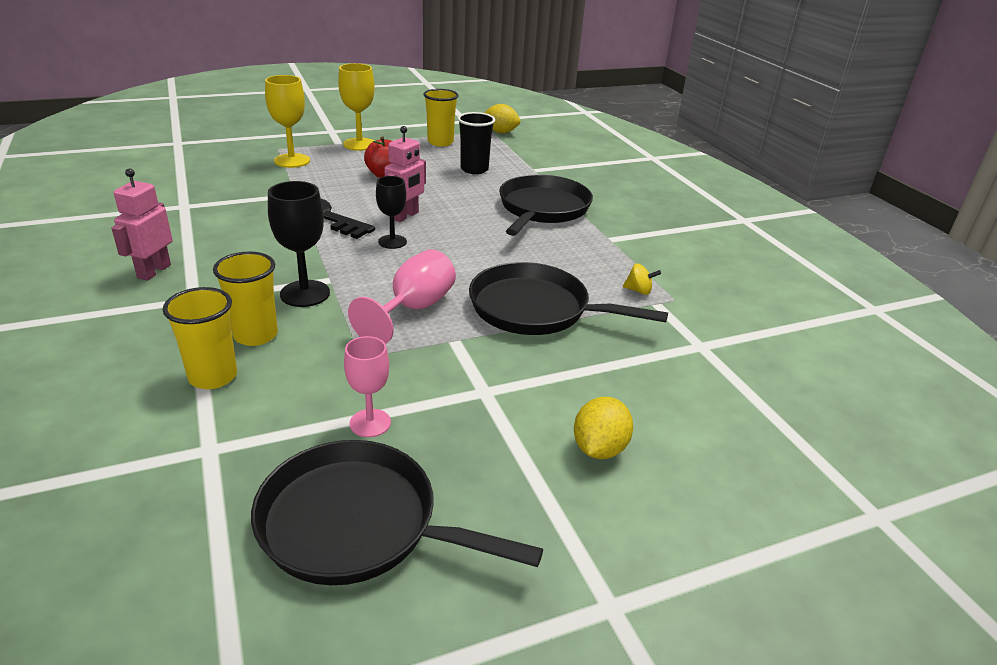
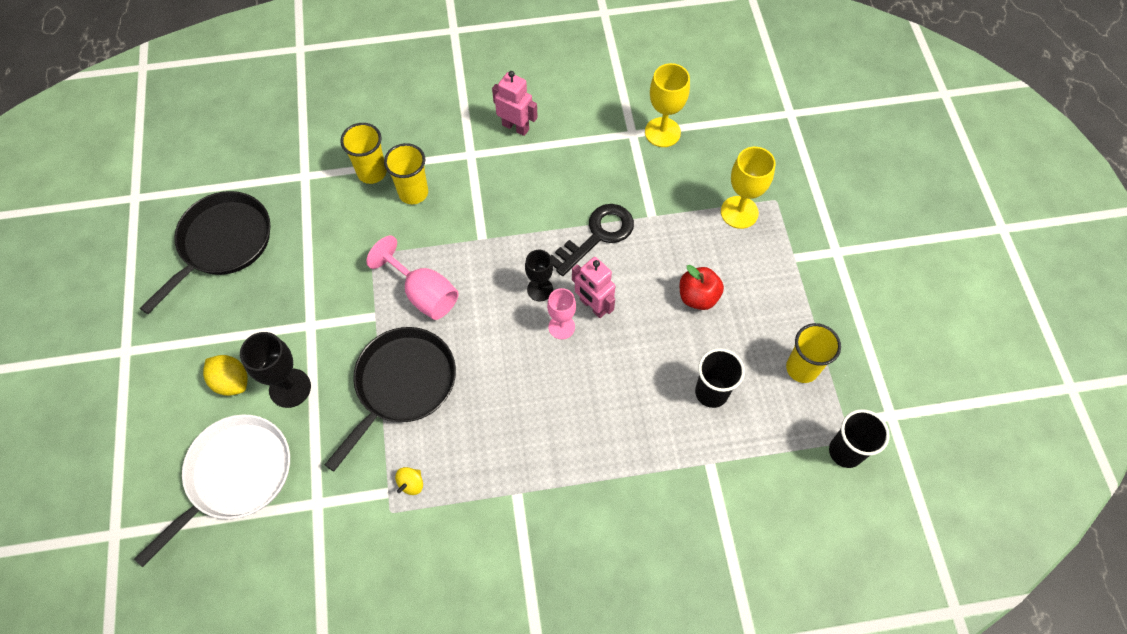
camera: 105 degrees right, 30 degrees up
black goblet [268,181,330,307] -> black goblet moved to [240,332,311,408]
yellow goblet [338,63,375,151] -> yellow goblet moved to [645,63,690,147]
pink goblet [344,336,391,437] -> pink goblet moved to [547,288,576,339]
yellow lemon [484,104,520,133] -> black cup [829,409,890,468]
black pan [499,174,593,236] -> none
none -> white pan [134,414,290,567]

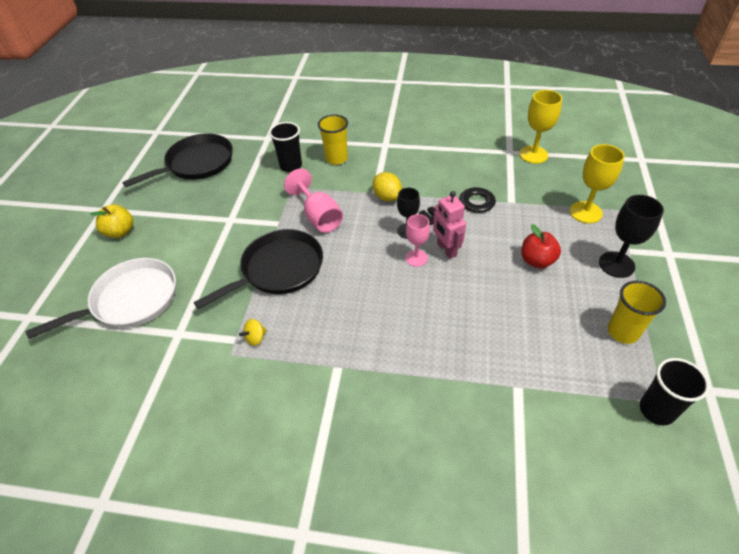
camera: 20 degrees right, 15 degrees down
yellow lemon [203,355,248,396] -> yellow lemon moved to [373,172,402,202]
black goblet [240,332,311,408] -> black goblet moved to [599,195,664,278]
yellow cup [340,123,387,184] -> none
pink robot [492,71,538,136] -> none
black cup [695,348,745,408] -> black cup moved to [269,122,302,172]
none -> yellow apple [90,204,133,238]

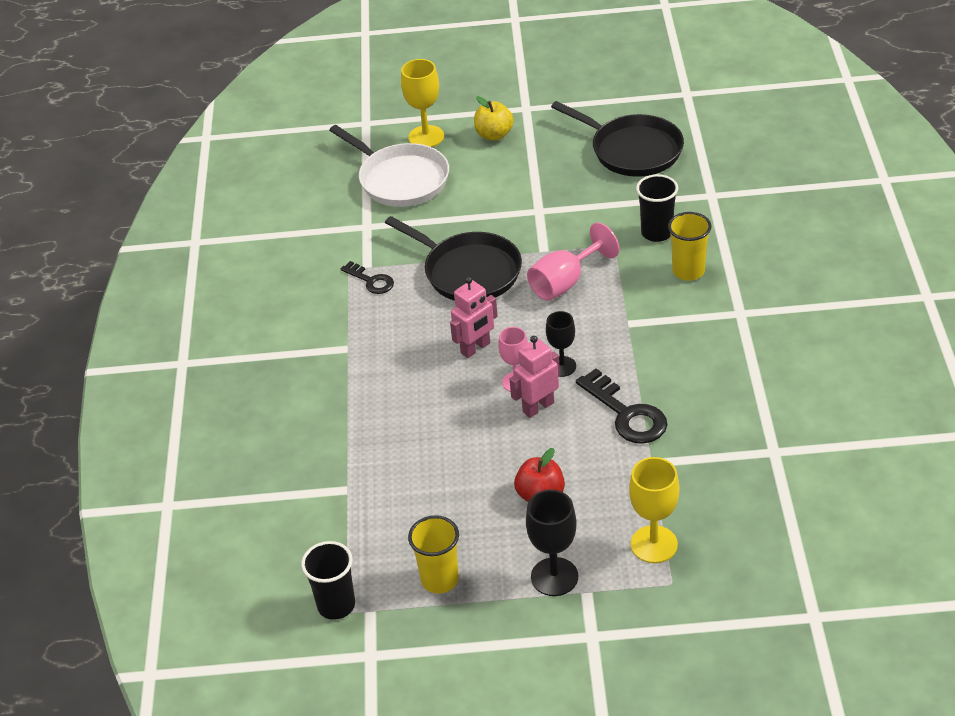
camera: 80 degrees right, 5 degrees down
yellow spinning top [239,319,267,346] -> black key [341,261,394,294]
yellow lemon [373,172,402,202] -> none
yellow goblet [519,90,562,164] -> yellow goblet moved to [401,59,444,147]
none -> pink robot [450,277,498,358]

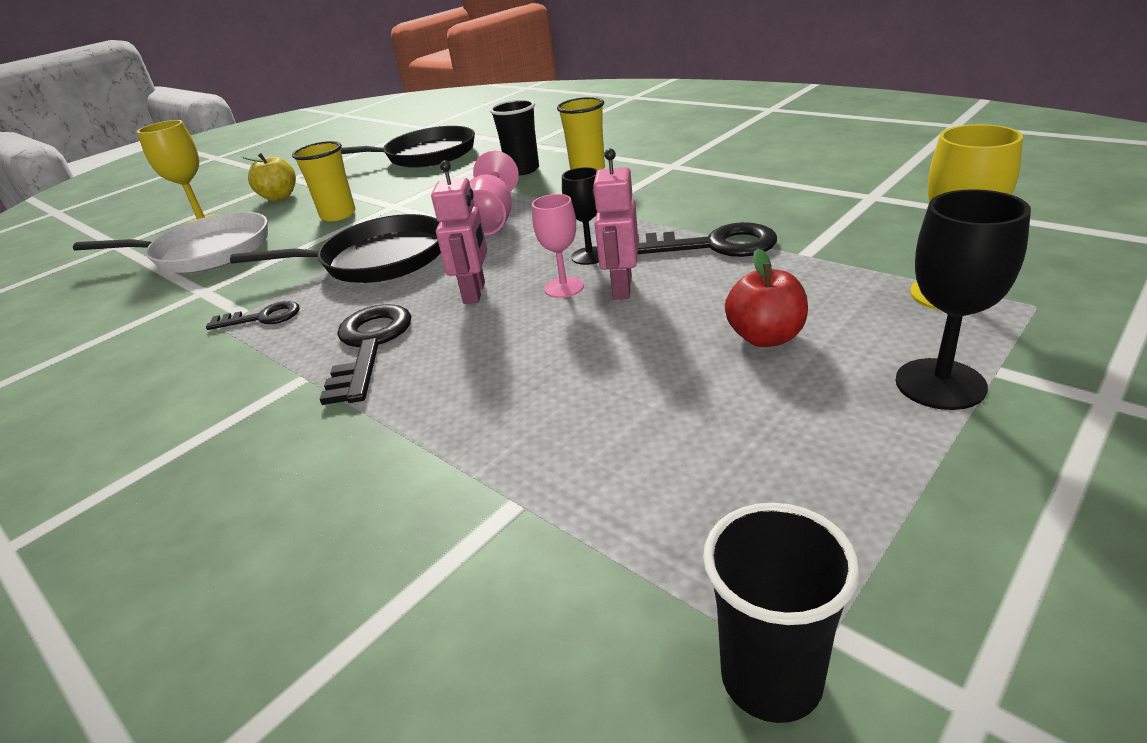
camera: 45 degrees left, 10 degrees down
yellow cup [408,515,459,594] -> yellow cup moved to [292,141,356,221]
none -> black key [320,304,412,405]

